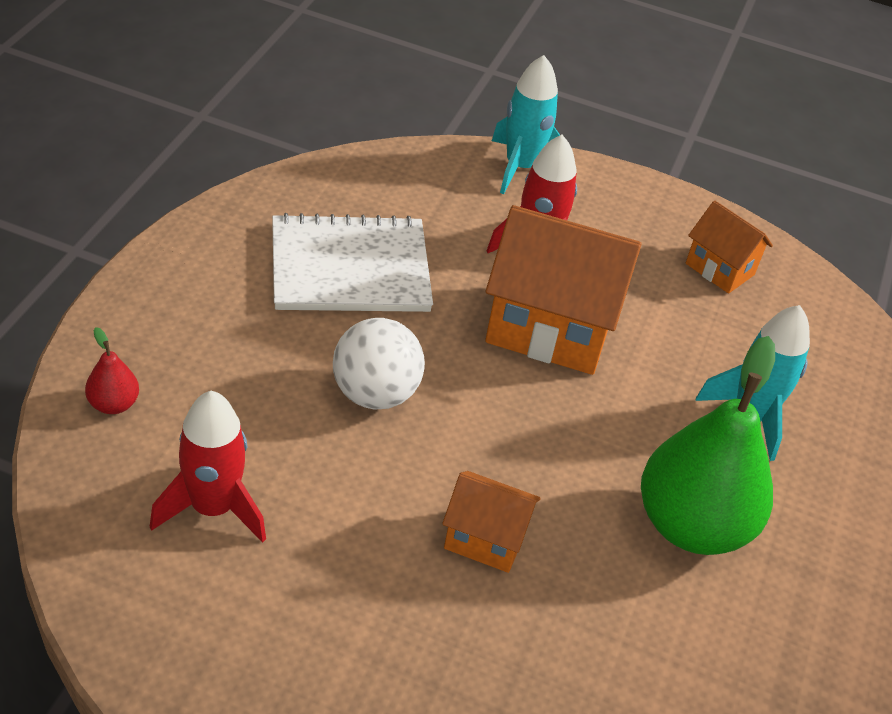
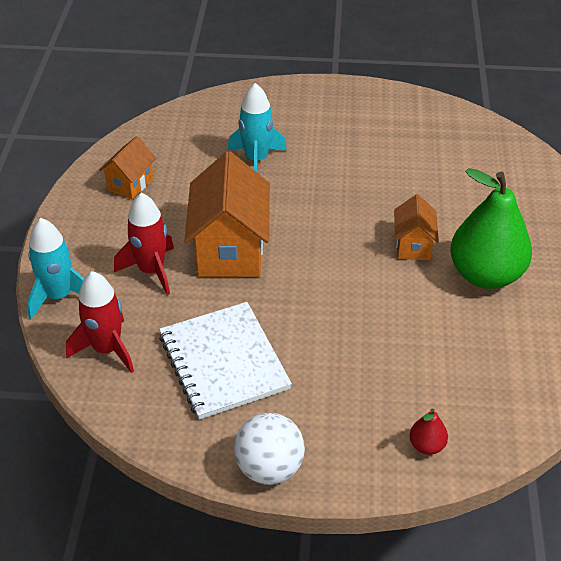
camera: 100 degrees left, 0 degrees up
red rocket [150,391,266,543] -> red rocket moved to [66,271,134,373]
white ball [333,318,425,410] -> white ball moved to [234,413,305,485]
green pear [641,336,775,555] -> green pear moved to [450,168,532,289]

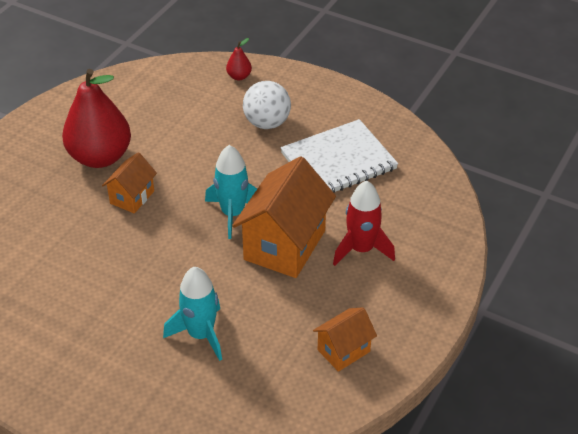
camera: 155 degrees left, 0 degrees up
turquoise rocket [27,218,84,320] -> turquoise rocket moved to [205,145,257,239]
red rocket [66,271,134,373] -> none
white notebook [159,302,292,420] -> white notebook turned 60 degrees clockwise [280,119,398,193]
white ball [234,413,305,485] -> white ball moved to [243,81,291,129]
green pear [450,168,532,289] -> red pear [62,69,131,168]

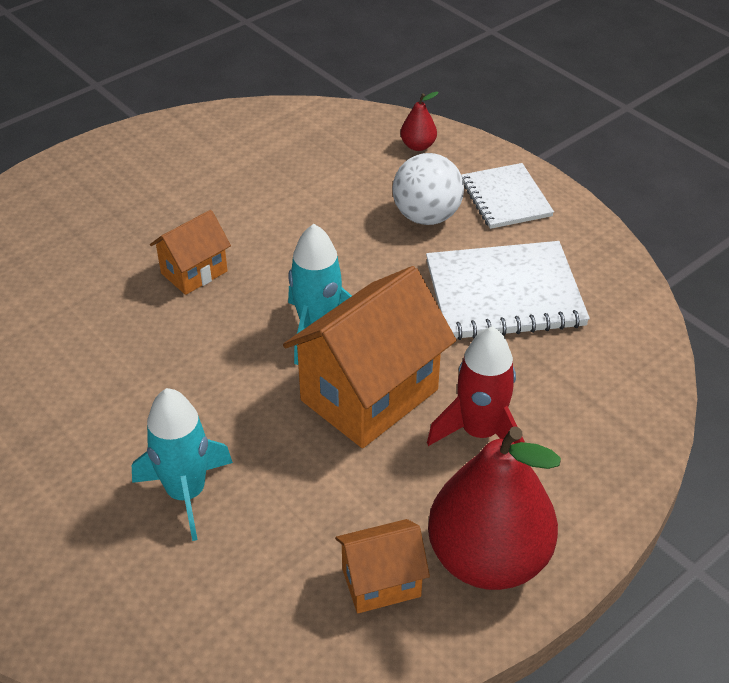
camera: 20 degrees right, 0 degrees up
red pear [62,69,131,168] -> red pear moved to [428,426,561,590]
none -> white notebook [461,163,554,229]

